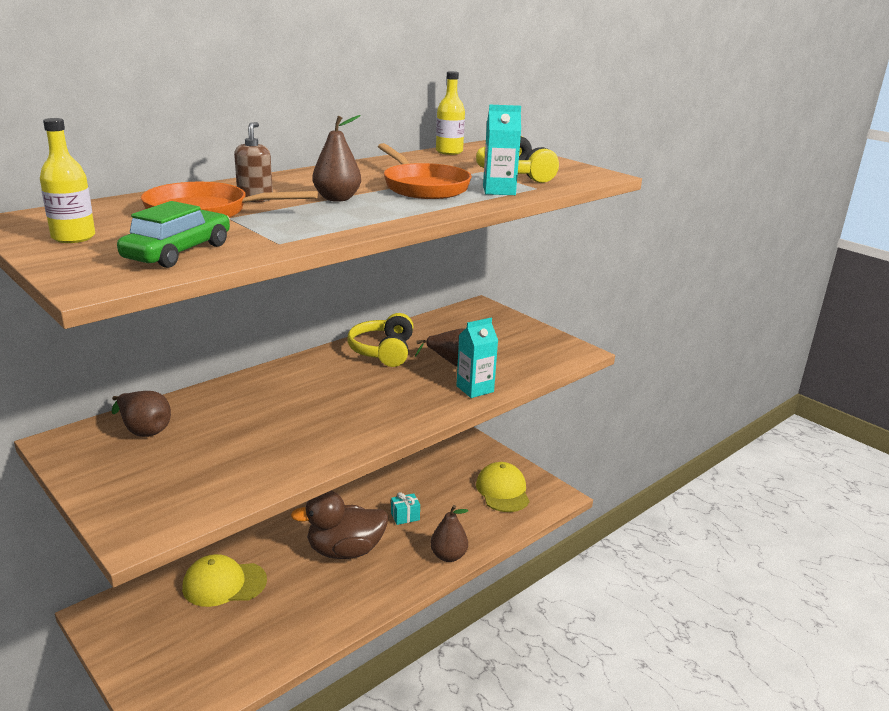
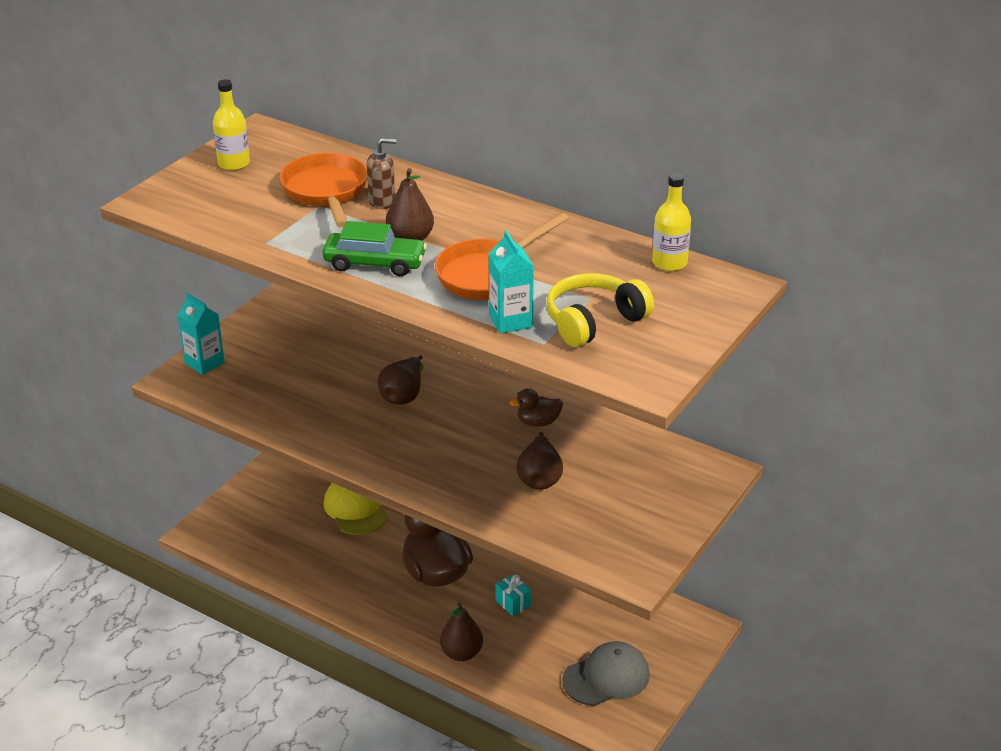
camera: 75 degrees right, 10 degrees up
brown pear [112,391,171,437] -> brown pear moved to [378,355,423,405]
green car [117,201,230,268] -> green car moved to [322,221,427,276]
yellow headphones [347,313,413,367] -> brown duck [509,388,563,427]
turquoise carton [456,318,498,398] -> turquoise carton moved to [178,293,225,375]
yellow cap [476,462,529,512] -> grey cap [562,641,650,706]

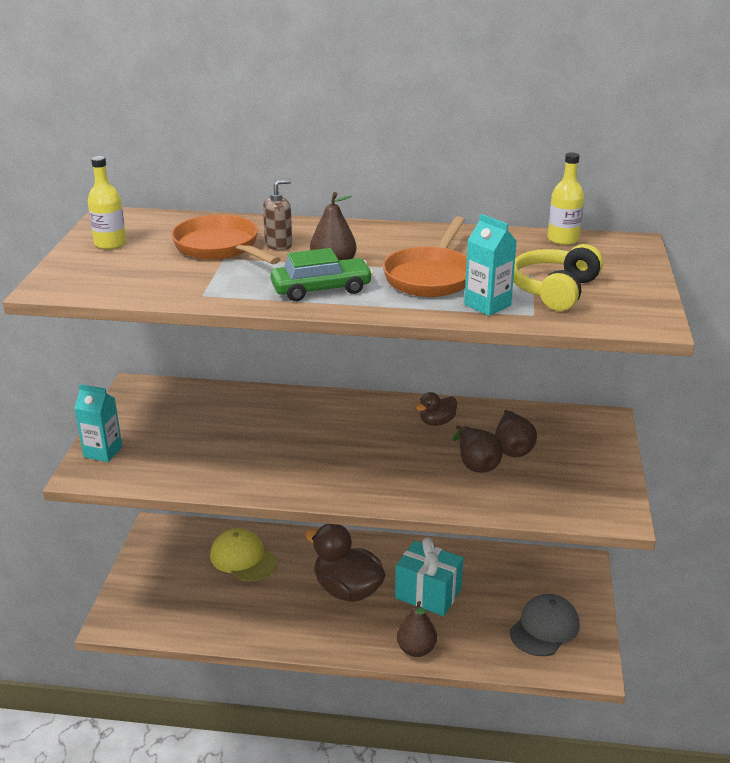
camera: 25 degrees left, 5 degrees down
brown pear [378,355,423,405] -> brown pear moved to [495,410,537,457]
turquoise gift [495,574,531,616] -> turquoise gift [395,538,463,616], size x2.09

